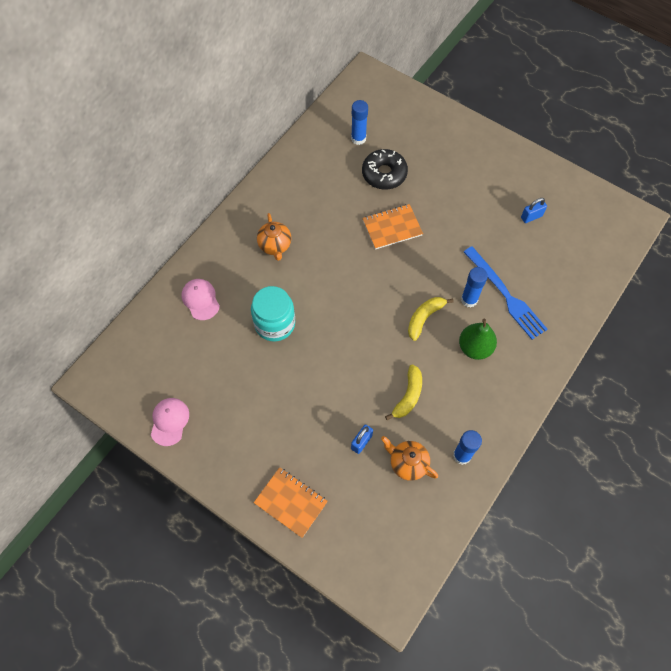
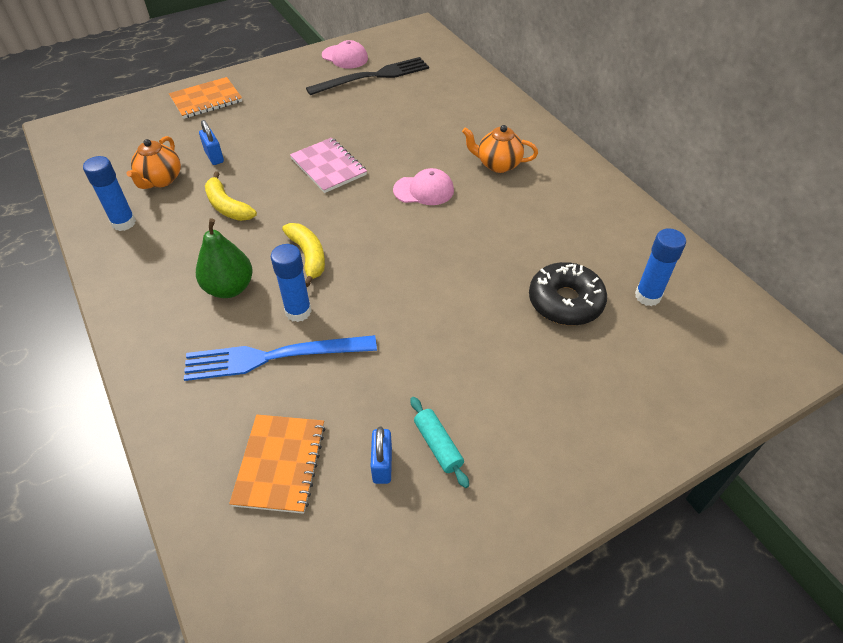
camera: 115 degrees right, 15 degrees down
pink cap [182,279,220,320] -> pink cap moved to [393,168,454,205]
turquoise jar [251,286,295,341] -> none
orange notebook [362,204,423,250] -> orange notebook moved to [229,415,326,514]
orange teapot [381,436,438,481] -> orange teapot turned 135 degrees clockwise [126,136,181,189]
none -> pink notebook [290,137,367,193]
none -> black fork [306,57,429,95]
none -> turquoise rolling pin [410,397,469,488]

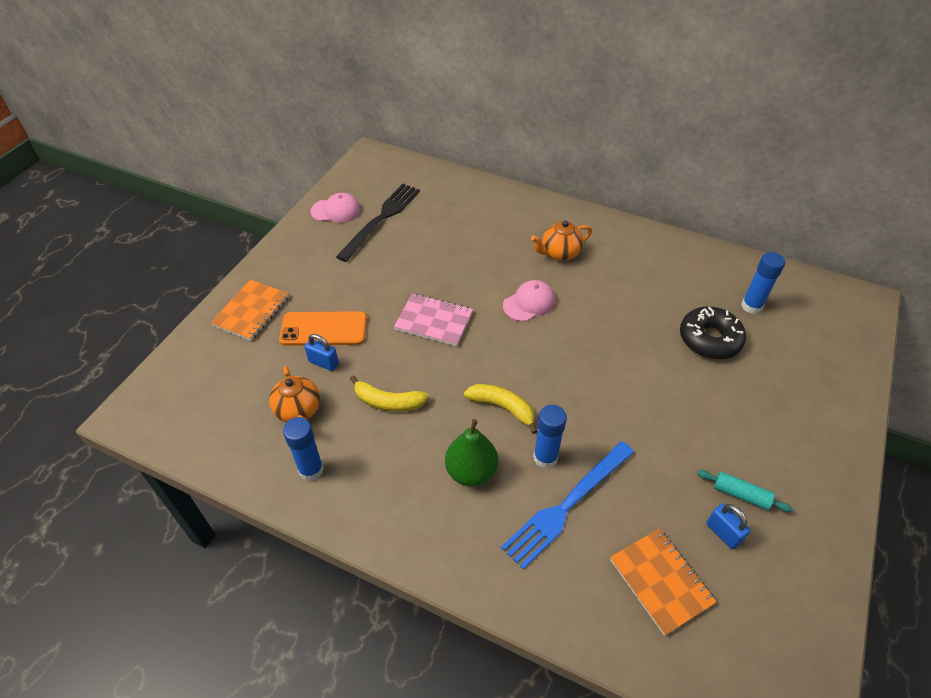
camera: 35 degrees left, 0 degrees up
none -> orange phone [279,311,367,346]

